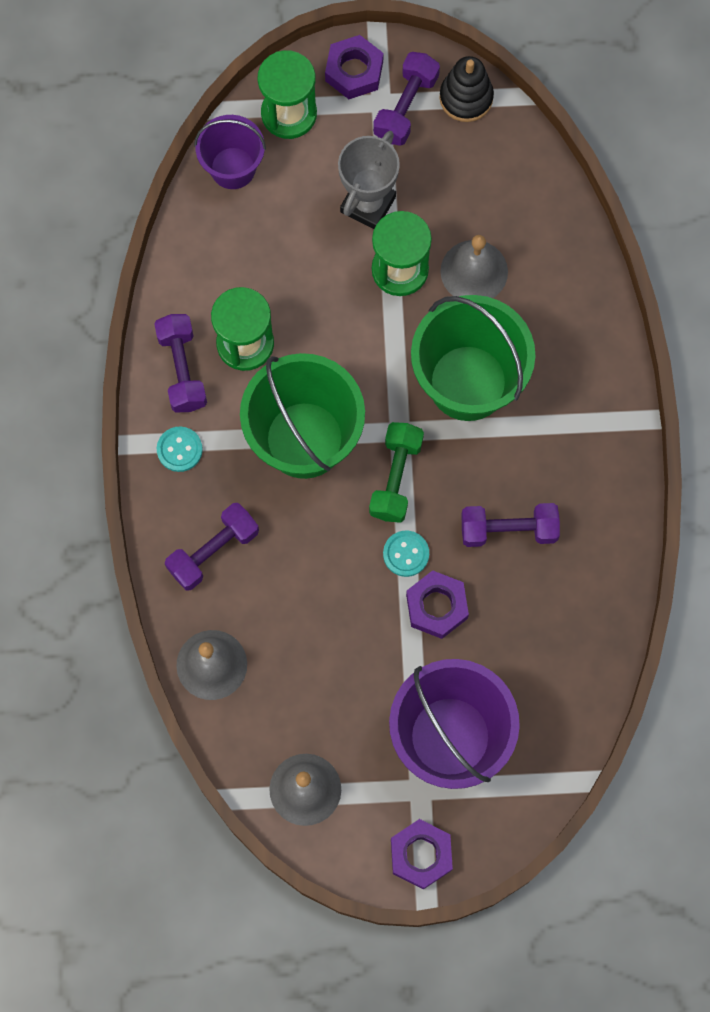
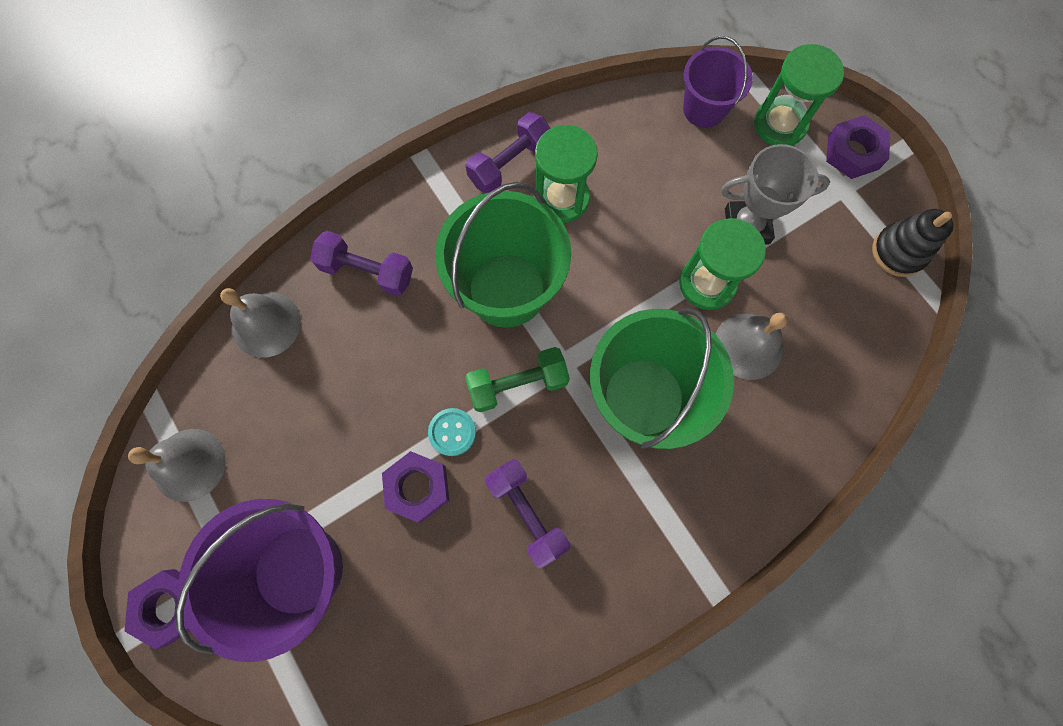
camera: 60 degrees right, 0 degrees up
turquoise button [157,427,203,472] -> none
purple dumbbell [373,52,440,146] -> none

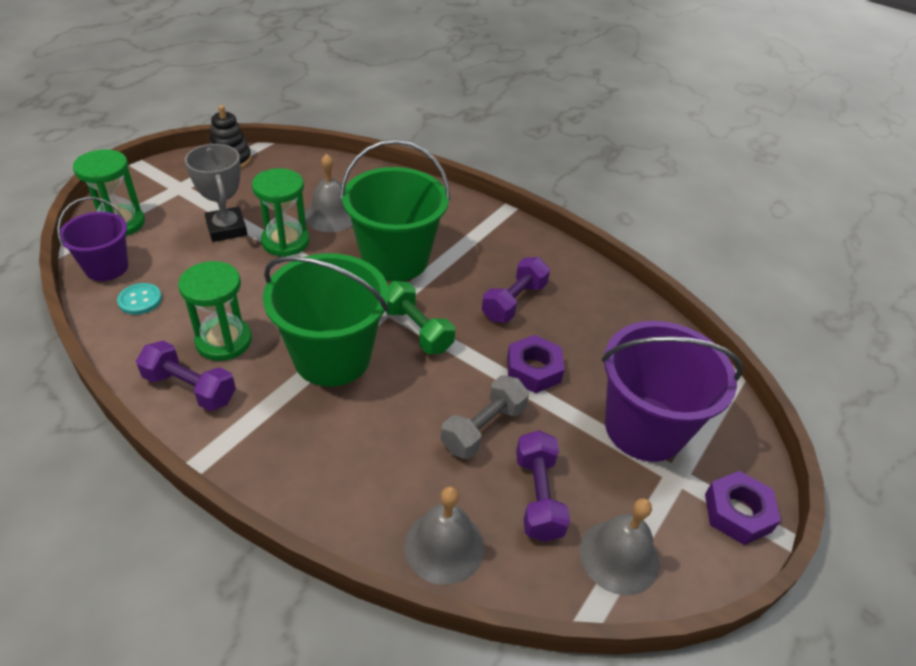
camera: 115 degrees left, 30 degrees down
purple dumbbell [310,231,413,296] -> purple dumbbell moved to [516,430,570,542]
turquoise button [428,408,476,456] -> turquoise button moved to [117,283,162,315]
purple nut [826,115,890,179] -> none
none -> grey dumbbell [441,375,529,459]

